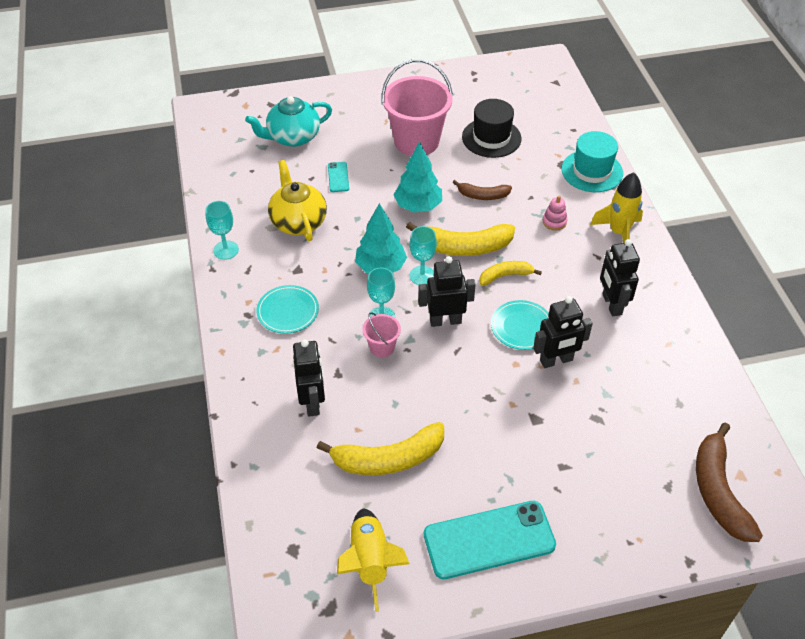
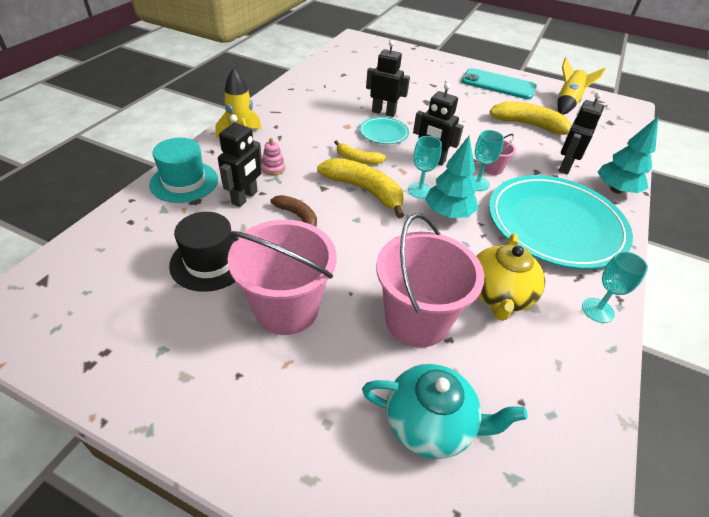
camera: 145 degrees left, 5 degrees down
turquoise plate [256,285,319,334] -> turquoise plate [489,175,633,269], size x2.27
turquoise phone [328,162,349,192] -> pink bucket [376,213,484,347]
turquoise tree [394,141,442,212] -> turquoise tree moved to [598,117,658,194]
black robot [600,239,640,316] -> black robot moved to [218,115,262,207]
brown banana [696,422,763,542] -> none

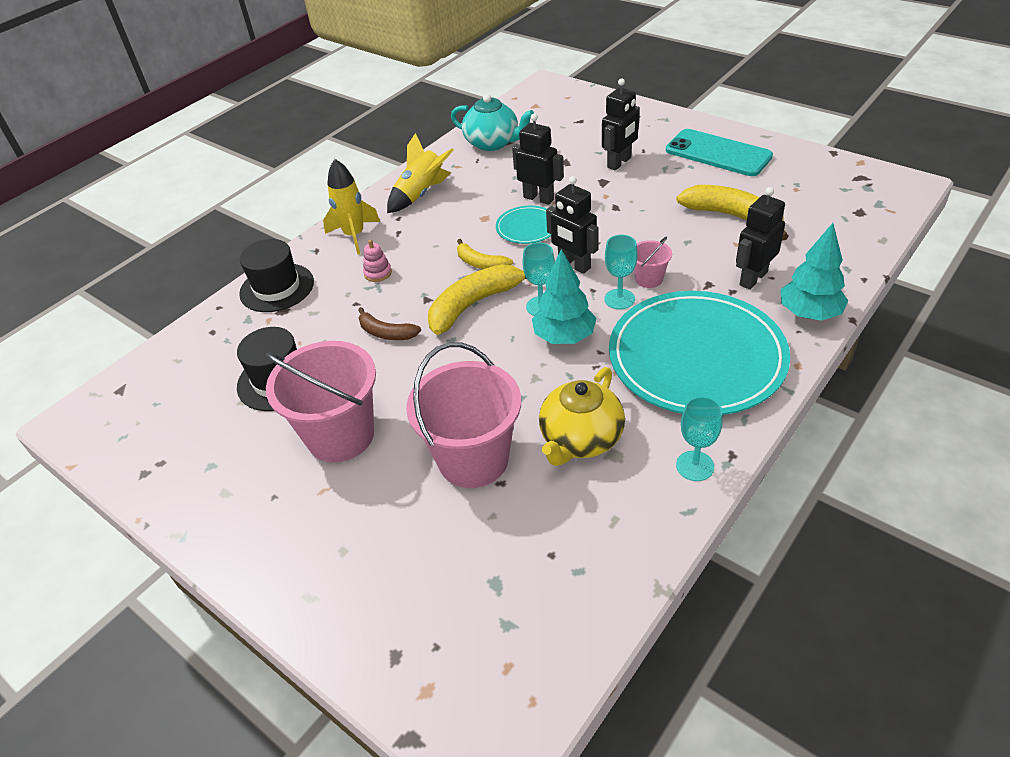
camera: 20 degrees right, 0 degrees up
turquoise hat [149,138,218,203] -> black hat [239,239,314,312]
black robot [218,115,262,207] -> black robot moved to [602,78,640,170]
brown banana [270,195,317,227] -> brown banana turned 150 degrees clockwise [358,307,421,340]
yellow banana [317,158,404,219] -> yellow banana turned 90 degrees counterclockwise [428,264,527,335]
turquoise teapot [362,364,527,459] -> turquoise teapot moved to [451,94,534,151]
yellow rocket [558,57,606,115] -> yellow rocket moved to [387,133,454,213]

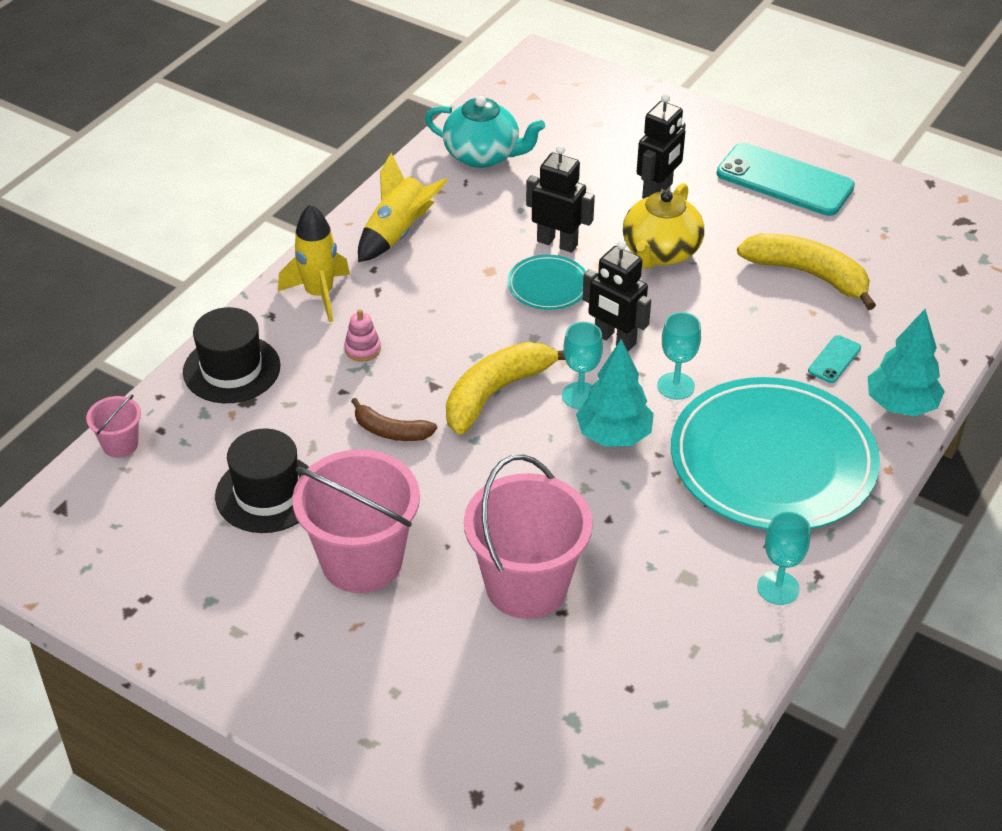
camera: 10 degrees left, 0 degrees up
yellow banana [457,239,513,269] -> none
yellow teapot [539,367,625,466] -> yellow teapot moved to [623,183,704,269]
pink bucket [634,237,672,288] -> pink bucket moved to [86,394,141,458]
black robot [736,187,785,290] -> turquoise phone [808,335,861,383]

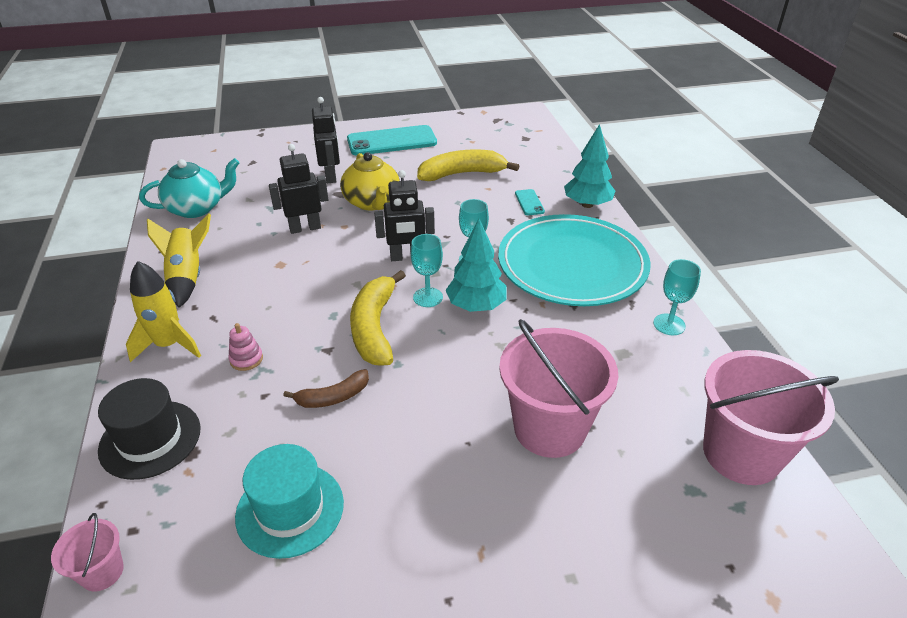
camera: 45 degrees left, 5 degrees down
black hat [215,428,309,533] -> turquoise hat [235,444,344,559]
pink bucket [292,449,420,593] -> pink bucket moved to [703,350,839,485]
turquoise plate [507,255,586,310] -> none

